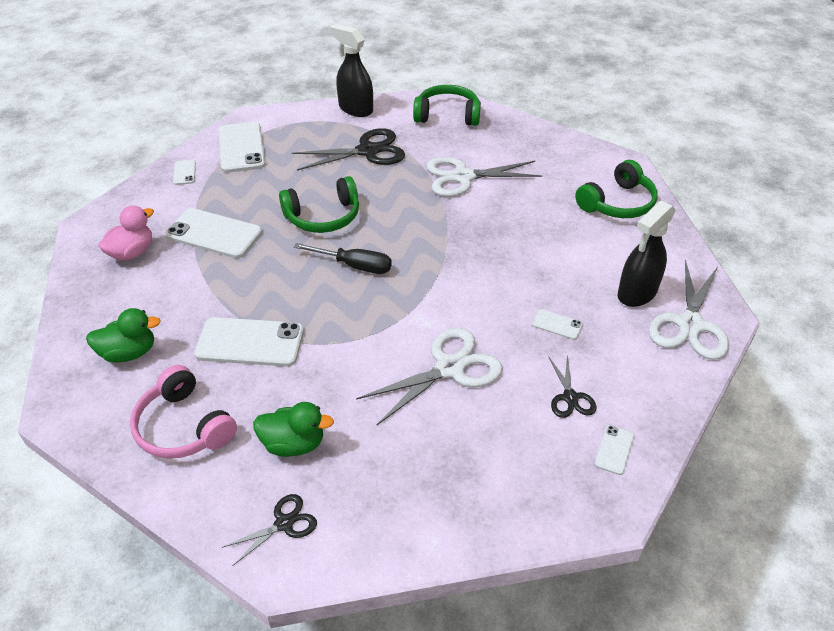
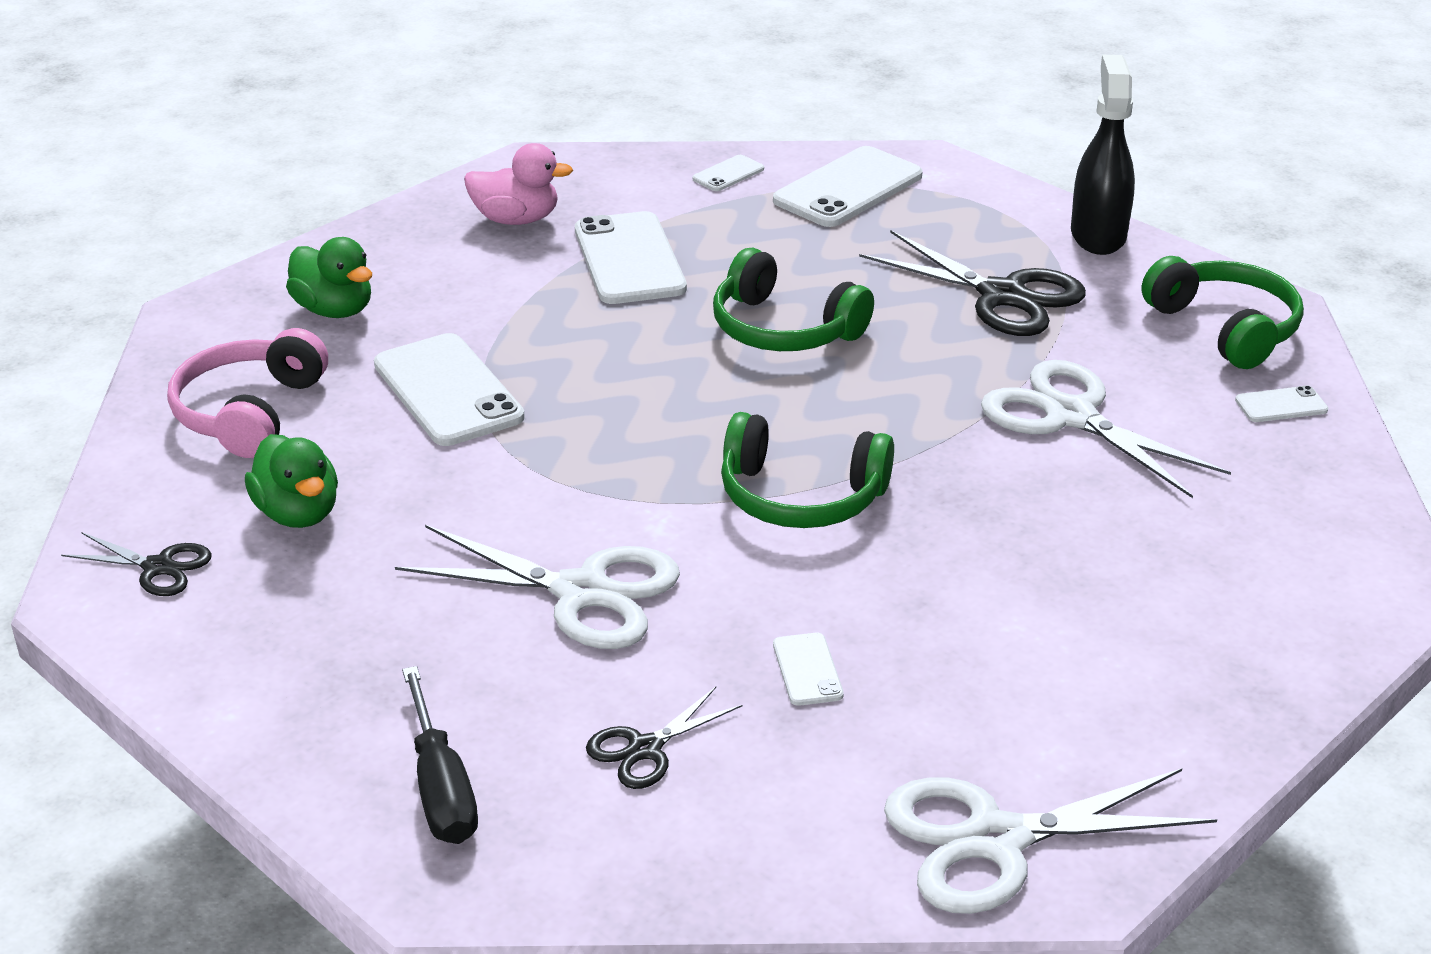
camera: 55 degrees right, 10 degrees down
black screwdriver [294,243,392,274] -> black screwdriver moved to [402,666,478,844]
green headphones [575,160,658,218] -> green headphones moved to [721,412,894,528]
white phone [594,425,634,475] -> white phone moved to [1235,385,1328,422]
black spray bottle [618,200,676,307] -> none

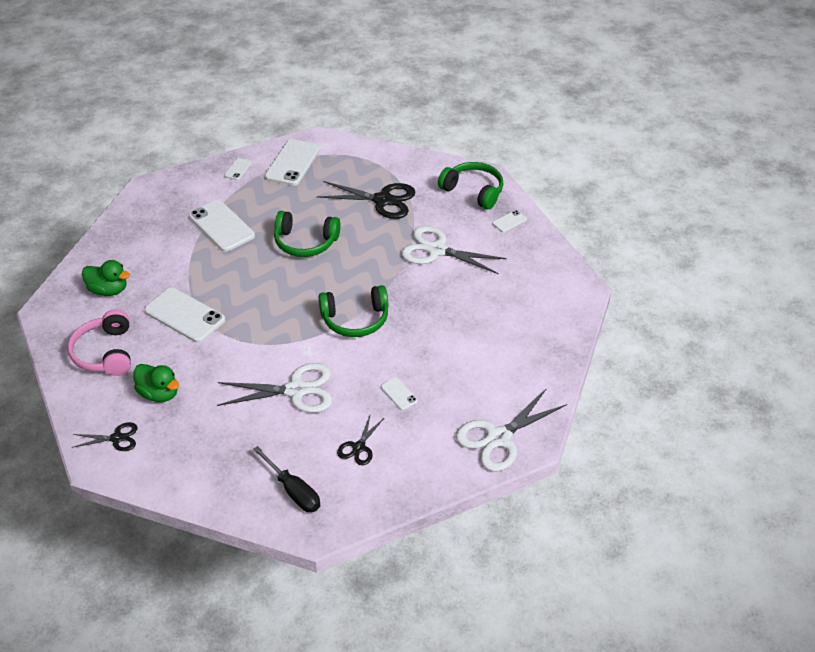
camera: 25 degrees left, 10 degrees up
pink duck [464,143,573,225] -> none
black spray bottle [1071,55,1135,255] -> none

